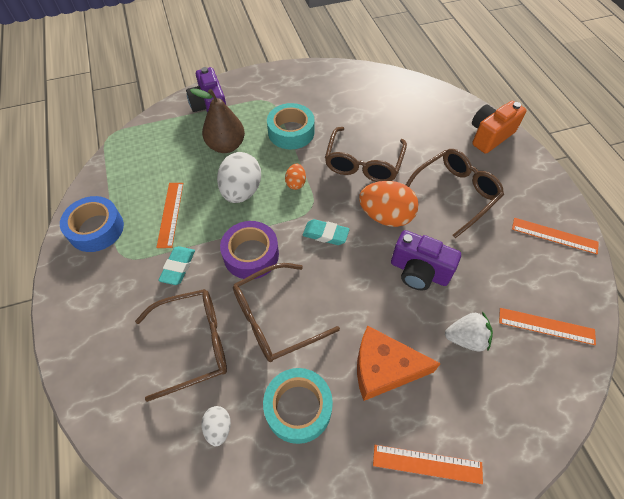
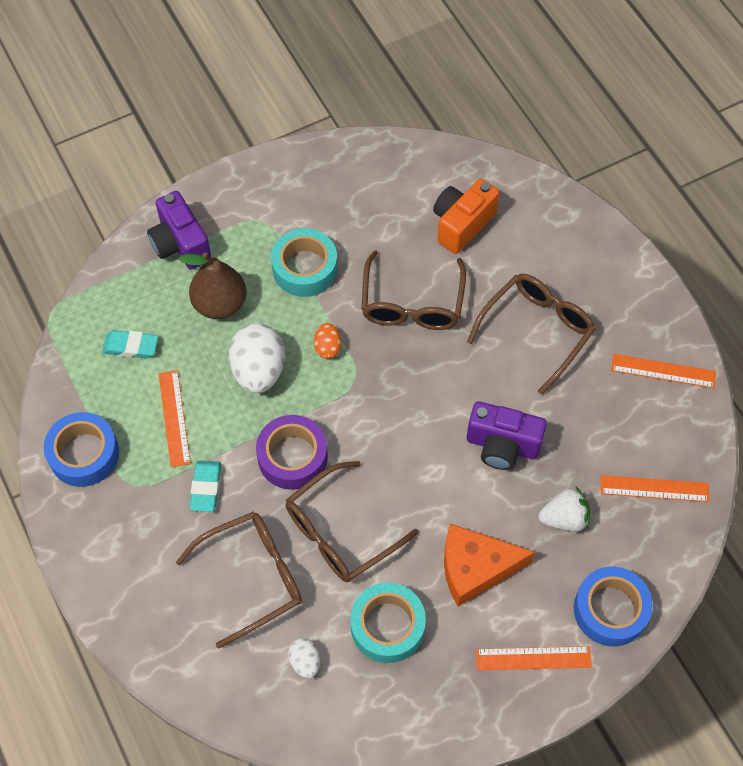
camera: 10 degrees left, 5 degrees up
turquoise eraser [303,219,350,245] -> turquoise eraser moved to [102,330,158,358]
orange egg [359,181,419,227] -> none
orange camera [472,101,527,154] -> orange camera moved to [433,178,499,254]
none -> blue tape [574,567,653,646]

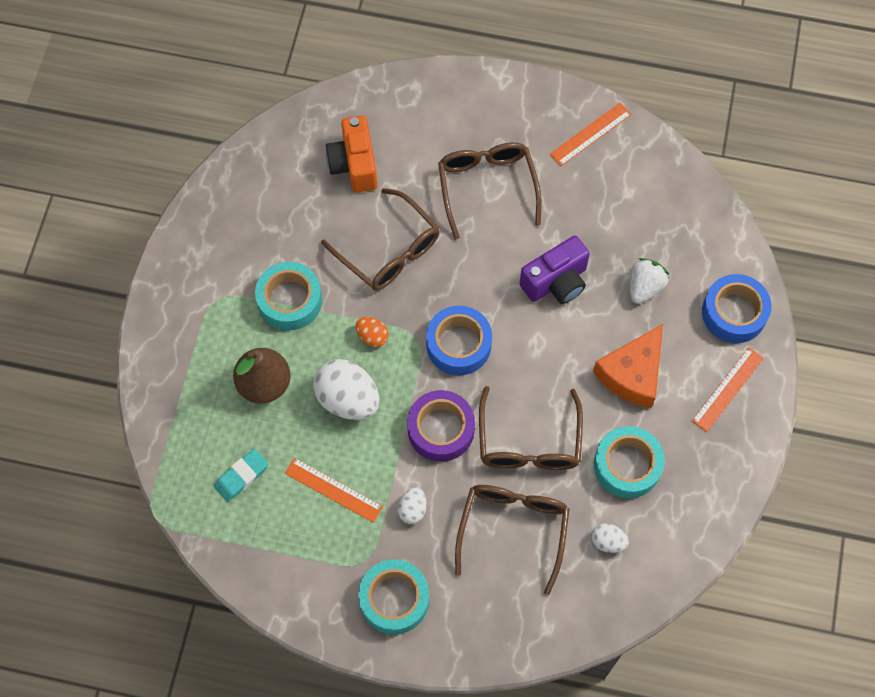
camera: 50 degrees left, 5 degrees up
blue tape [44,412,119,487] -> blue tape moved to [426,306,492,375]
purple camera [147,191,212,270] -> none
turquoise eraser [190,461,221,512] -> white egg [398,487,427,524]
orange ruler [601,475,709,502] -> none
none -> turquoise tape [358,559,429,634]

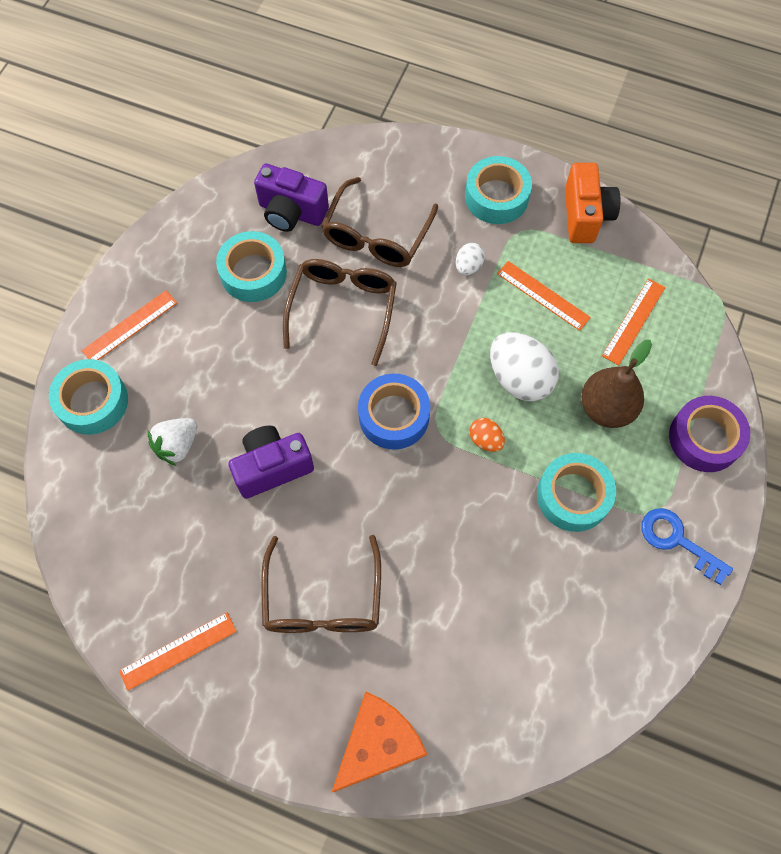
camera: 170 degrees left, 0 degrees up
turquoise eraser [214,449,268,502] -> orange ruler [602,279,665,365]
brown glasses [321,188,440,291] -> none
orange camera [326,115,377,193] -> orange camera moved to [565,163,620,243]
purple tape [407,390,475,462] -> purple tape moved to [669,396,750,472]
white egg [591,523,629,553] -> purple camera [254,163,329,232]
orange cheese [593,324,663,408] -> orange cheese moved to [331,691,428,793]
blue tape [702,274,772,343] -> turquoise tape [49,359,128,435]
none -> blue key [641,508,733,585]

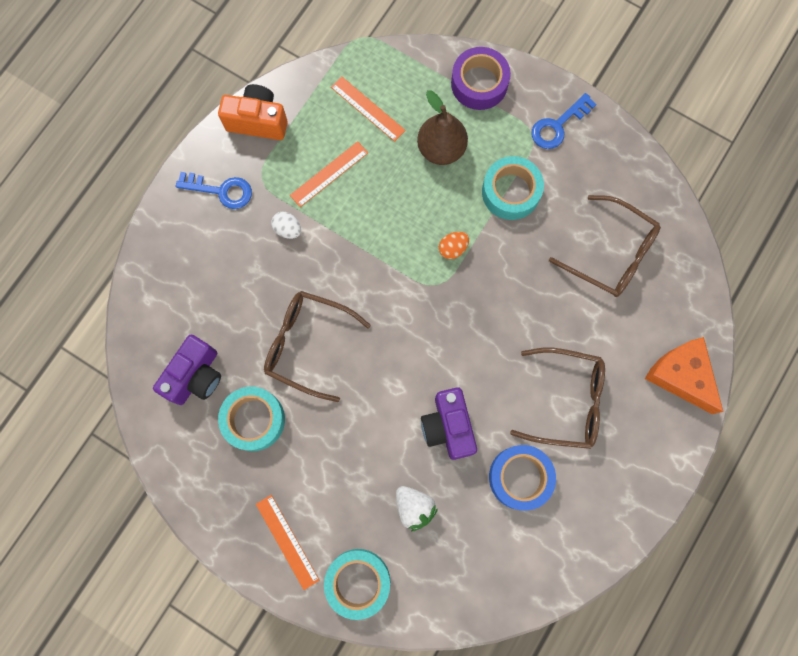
camera: 80 degrees left, 10 degrees up
orange ruler [119,612,237,691] -> none
brown glasses [321,177,438,267] -> brown glasses moved to [549,195,661,297]
blue tape [358,374,430,450] -> blue tape moved to [489,445,556,511]
turquoise tape [465,156,532,224] -> blue key [176,172,252,209]
white egg [490,332,559,401] -> none

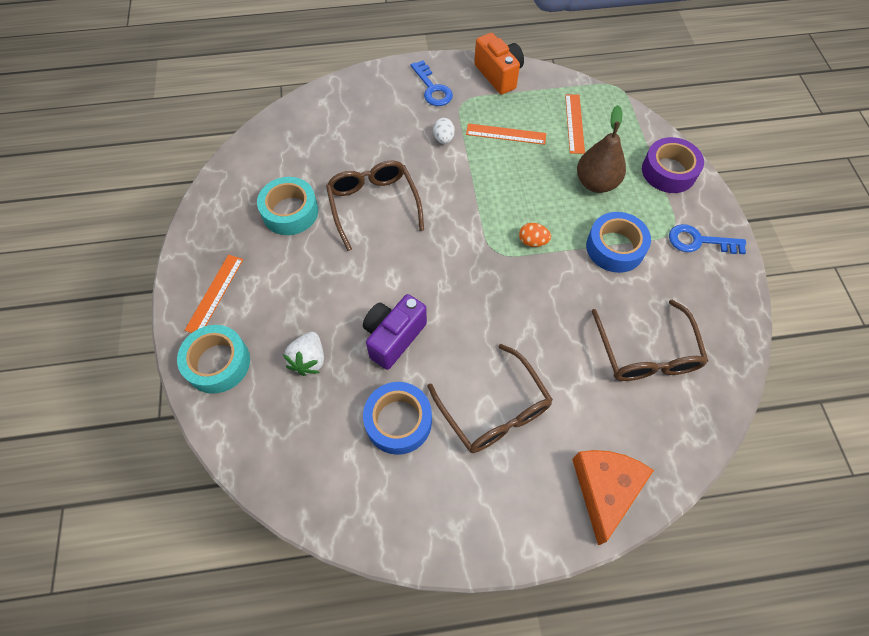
camera: 50 degrees right, 15 degrees down
purple camera [153,335,221,405] -> none
turquoise tape [482,156,544,220] -> blue tape [586,212,651,273]

